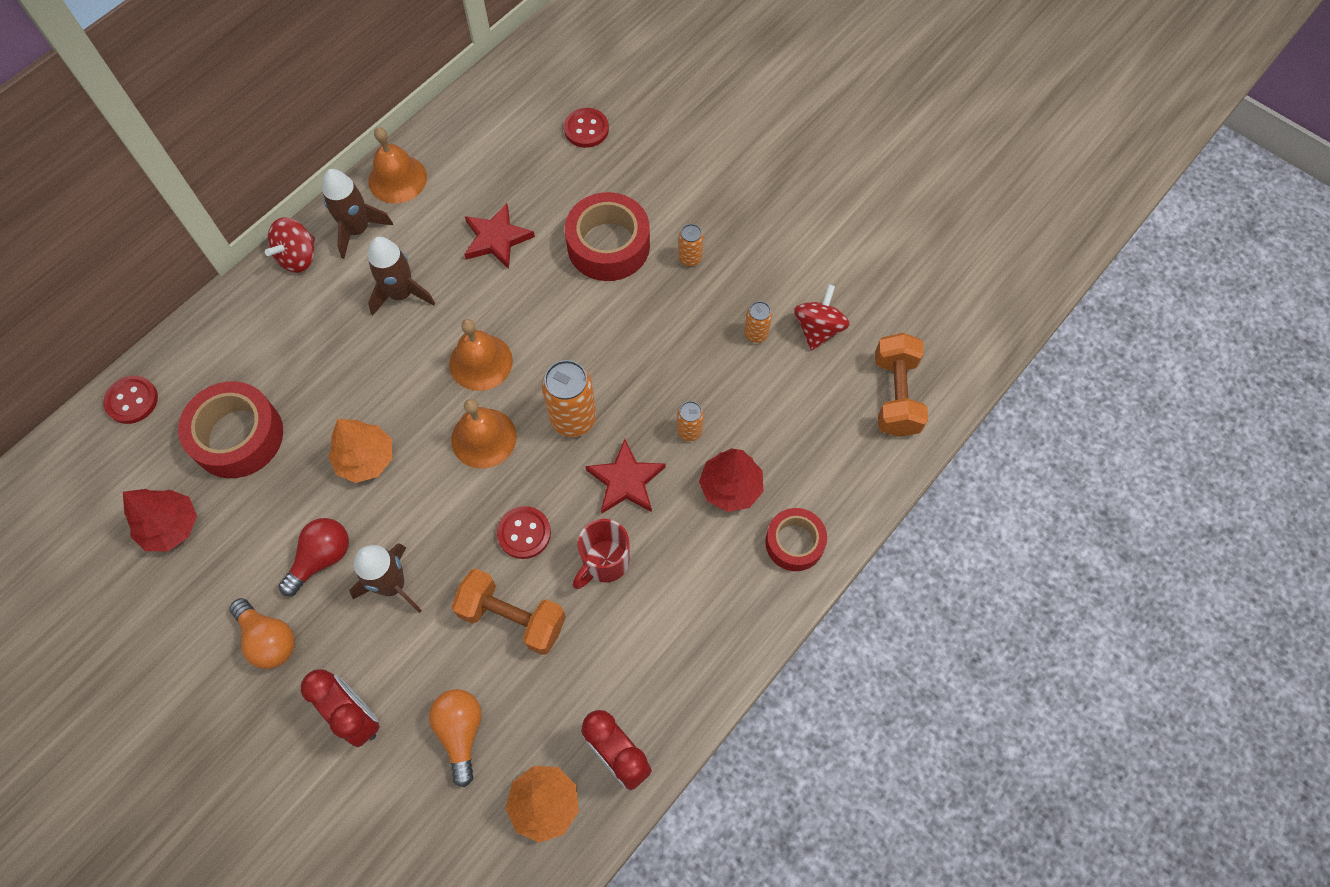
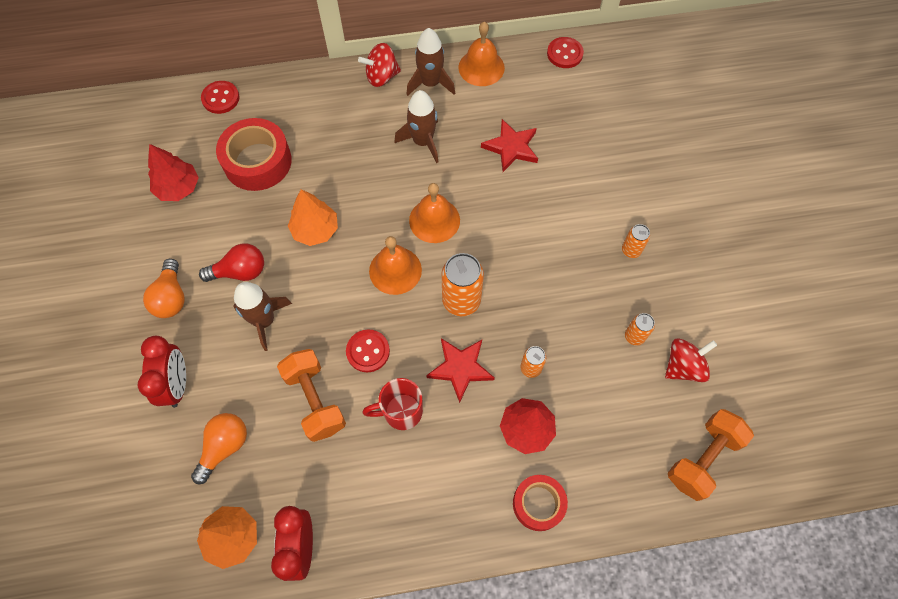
camera: 40 degrees right, 0 degrees up
red button [564,108,609,148] -> red button moved to [547,37,584,68]
red tape [565,192,650,281] -> none

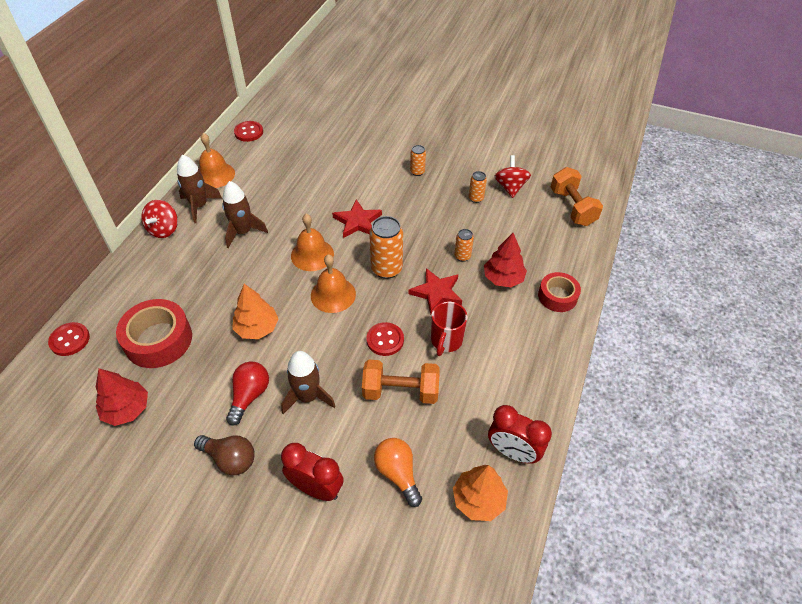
camera: 60 degrees left, 15 degrees down
orange light bulb [143,259,185,318] -> brown light bulb [194,435,254,475]
red star [481,119,538,172] -> red star moved to [332,199,382,238]

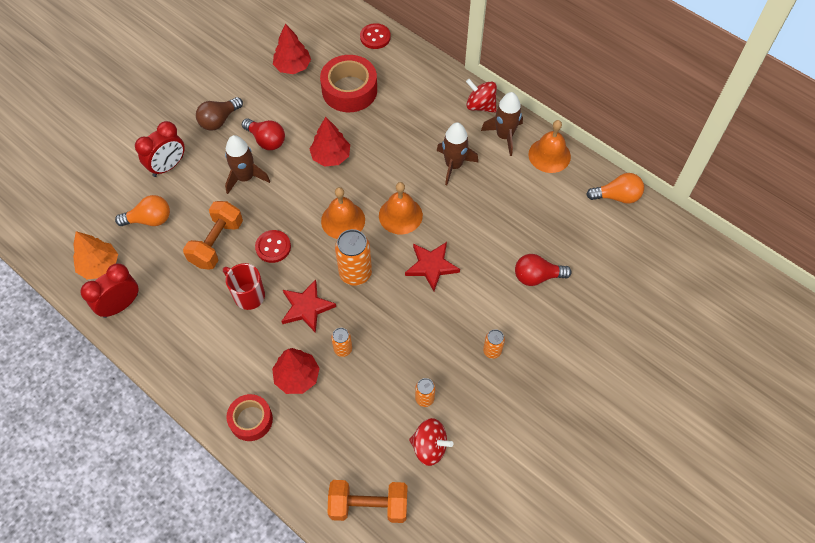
camera: 110 degrees right, 10 degrees up
orange tree [232,284,279,339] -> red tree [310,117,350,167]
red button [234,121,263,142] -> orange light bulb [586,173,644,204]
none -> red light bulb [515,254,572,286]

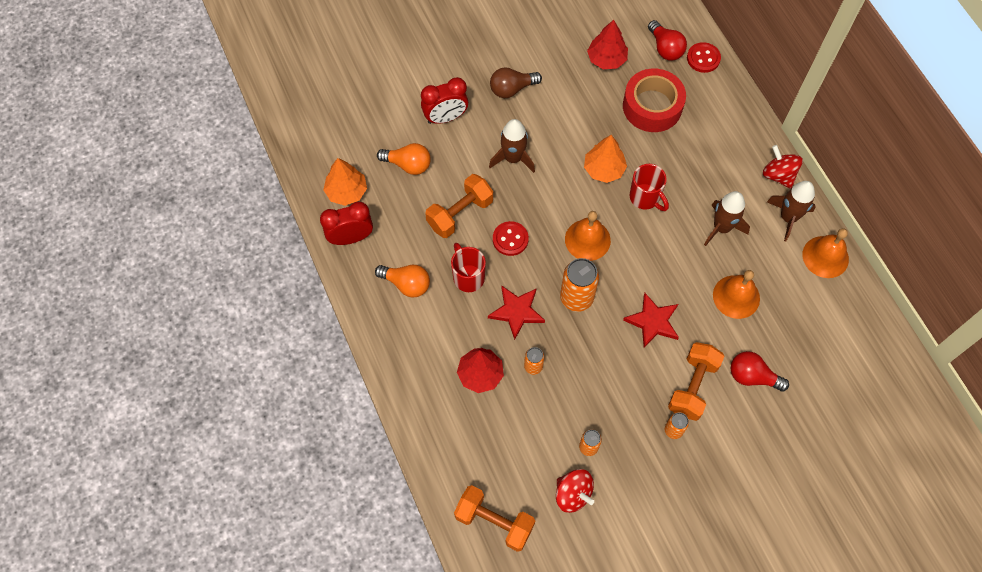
camera: 25 degrees right, 5 degrees up
red tape [226,394,273,441] -> none
red light bulb [242,118,285,150] -> red light bulb moved to [648,20,687,61]
red tree [310,117,350,167] -> orange tree [584,135,627,183]
orange bell [379,182,423,234] -> orange bell moved to [713,270,760,319]
orange light bulb [586,173,644,204] -> orange light bulb moved to [375,265,430,298]
none -> red mug [630,164,669,211]
none -> orange dumbbell [668,342,724,421]

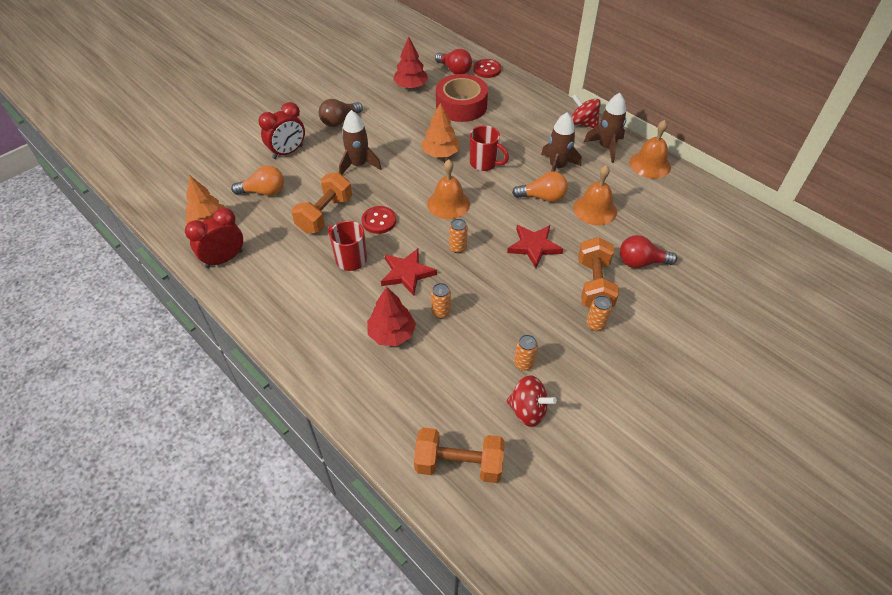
camera: 20 degrees left, 15 degrees down
orange light bulb [375,265,430,298] -> orange light bulb moved to [512,171,568,202]
orange can [560,258,599,312] -> orange can [449,219,468,253], size x0.54

